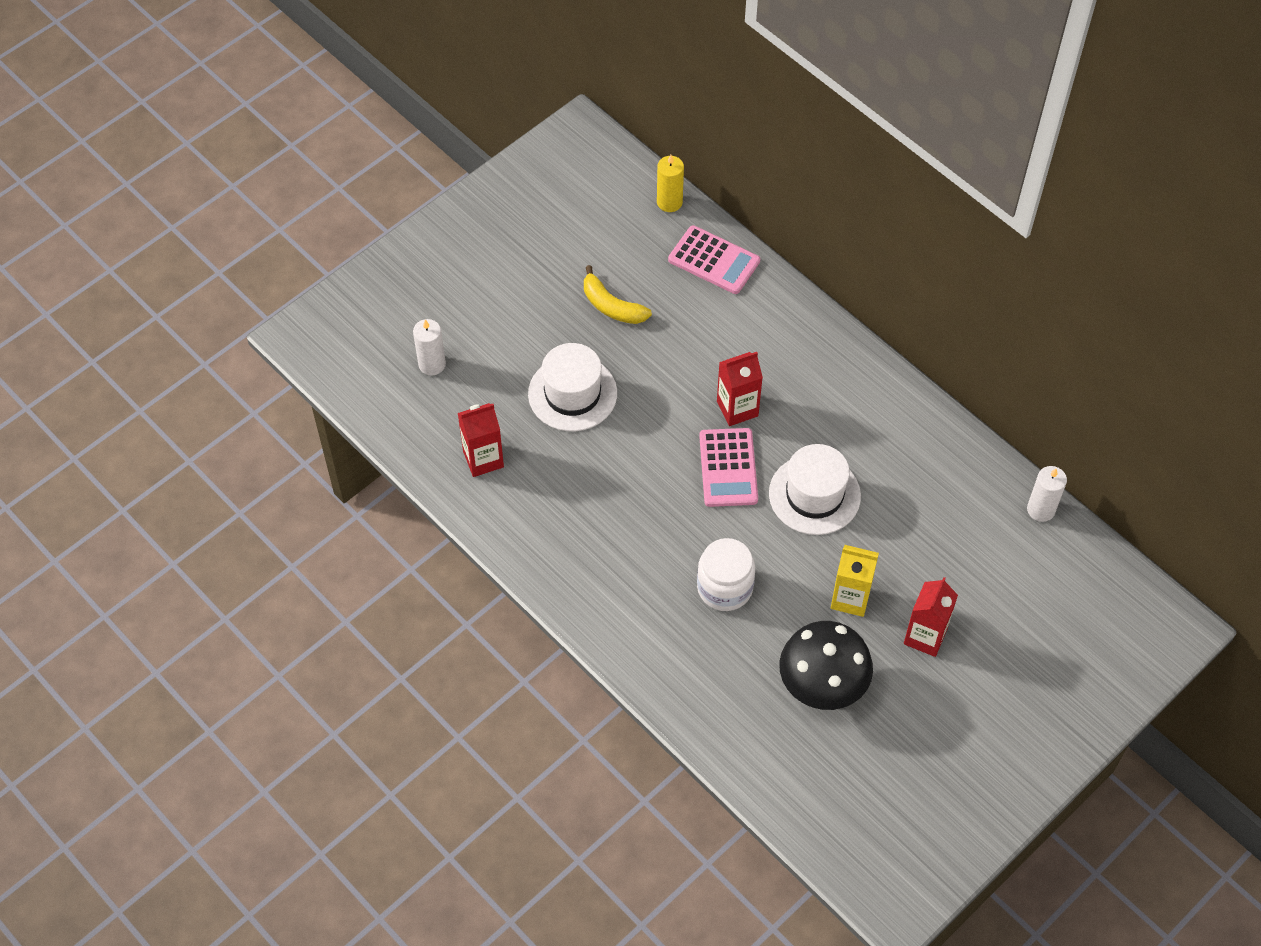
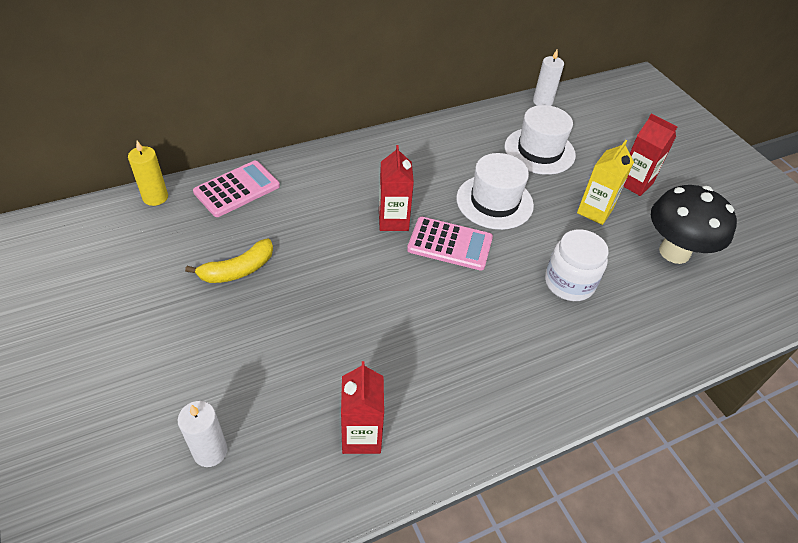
camera: 75 degrees left, 10 degrees down
white hat [528,343,617,431] -> white hat moved to [504,105,576,175]

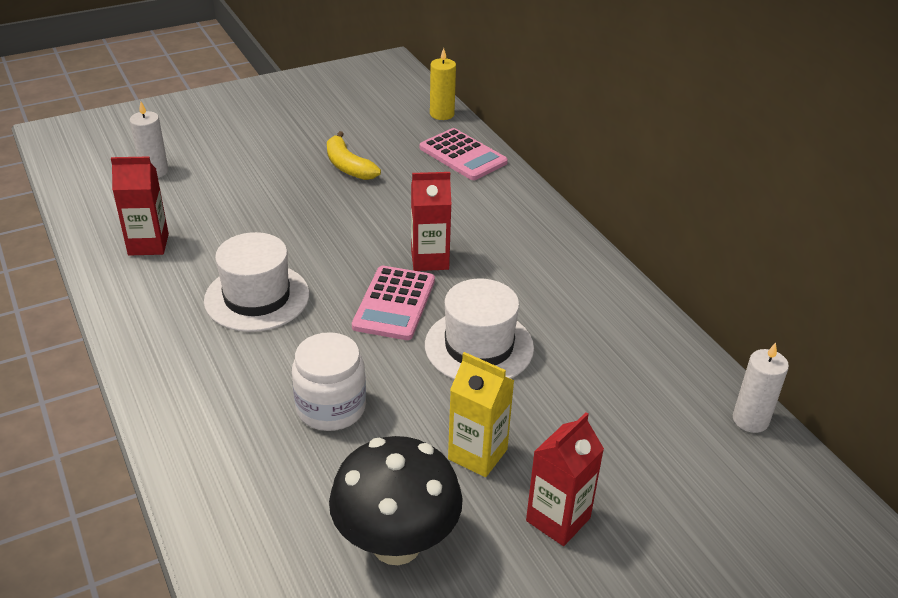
camera: 90 degrees right, 10 degrees down
white hat [504,105,576,175] -> white hat moved to [204,232,309,332]

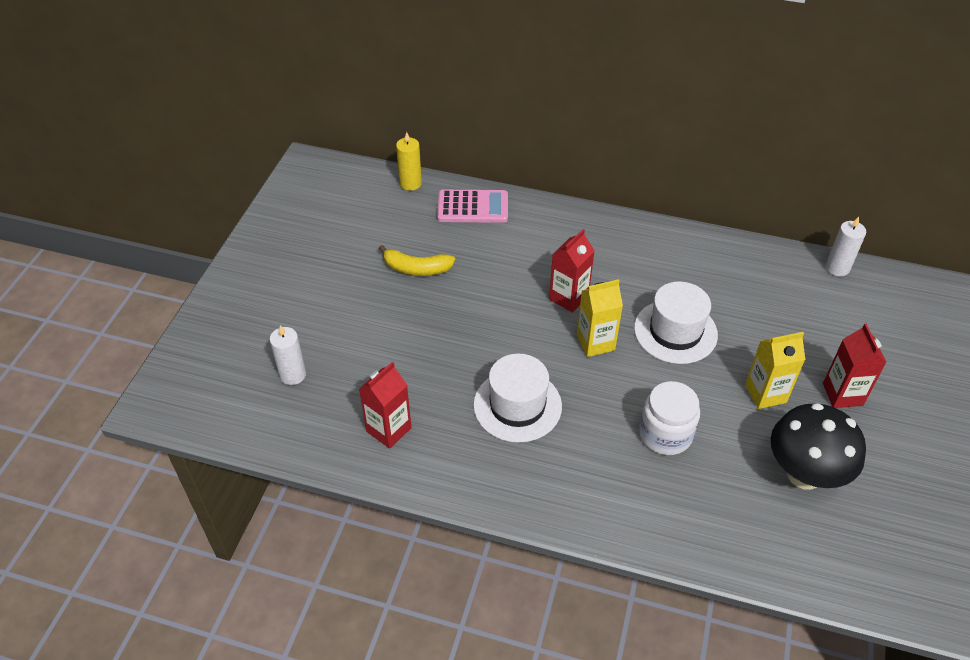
camera: 45 degrees left, 10 degrees up
pink calculator [352,266,435,340] -> yellow carton [577,279,623,357]

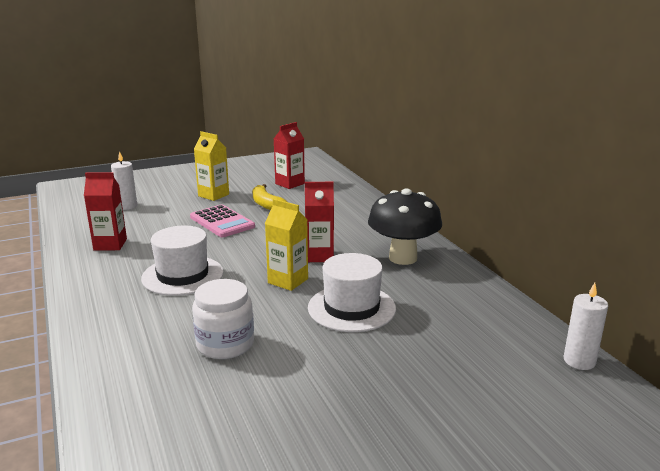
camera: 50 degrees right, 25 degrees down
yellow candle [396,132,422,191] -> none
pink calculator [437,190,508,223] -> pink calculator moved to [190,204,255,237]
yellow carton [745,332,805,409] -> yellow carton moved to [194,131,229,201]
black mushroom [771,403,866,490] -> black mushroom moved to [368,188,442,265]
red carton [823,323,887,408] -> red carton moved to [274,122,305,189]

